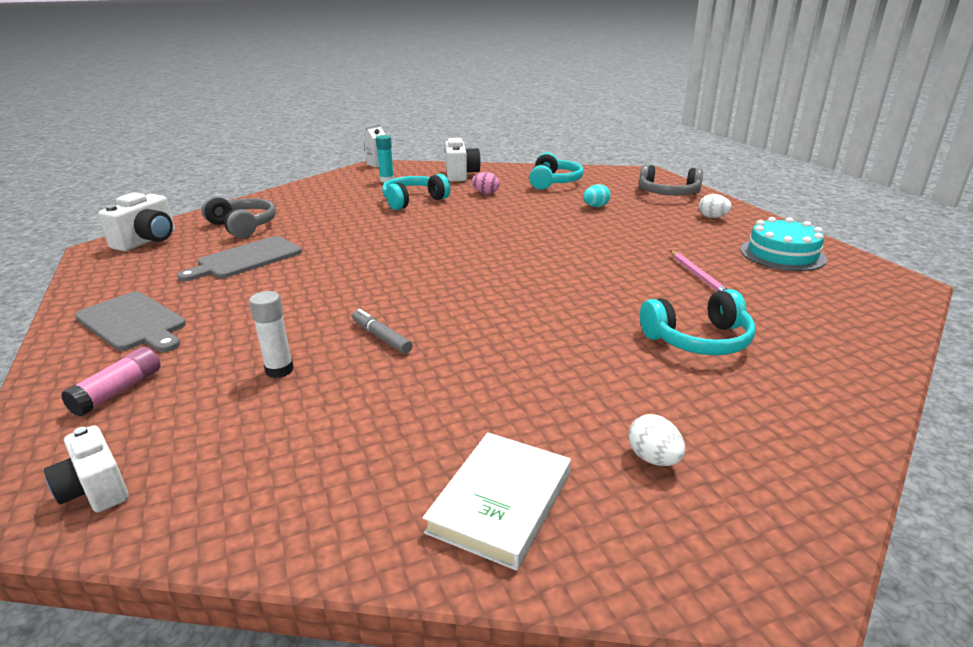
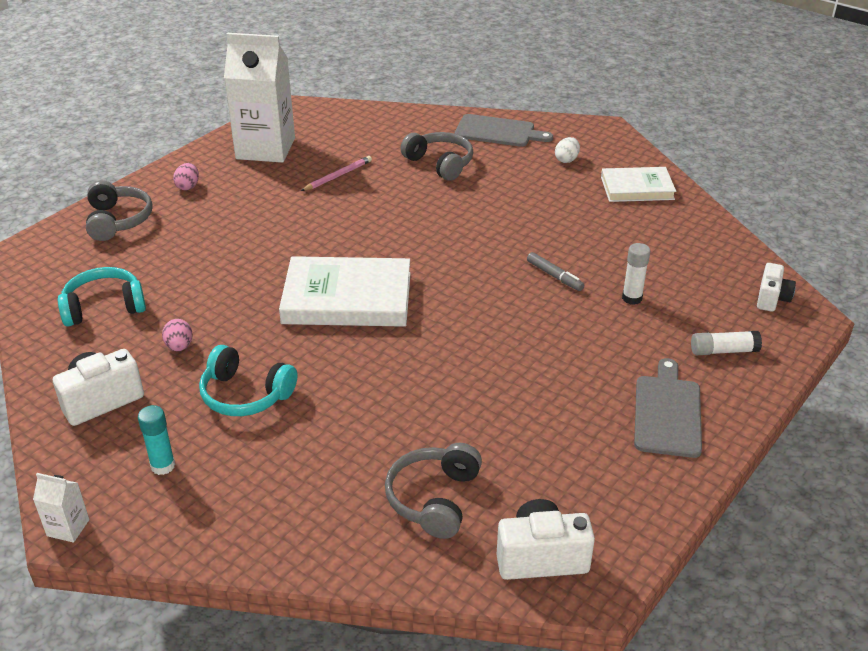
camera: 120 degrees left, 10 degrees up
pink glue stick [61,347,161,417] -> white glue stick [691,331,762,355]
grey cutting board [177,236,302,281] -> grey cutting board moved to [455,114,553,147]
grey marker [352,309,412,354] -> grey marker turned 60 degrees counterclockwise [527,252,585,291]
turquoise egg [583,184,611,207] -> none
turquoise headphones [640,289,756,355] -> grey headphones [401,132,473,181]
white egg [699,194,732,218] -> pink egg [173,163,199,190]
turquoise cake [740,217,827,271] -> white carton [224,33,295,163]
none -> white book [279,256,411,327]

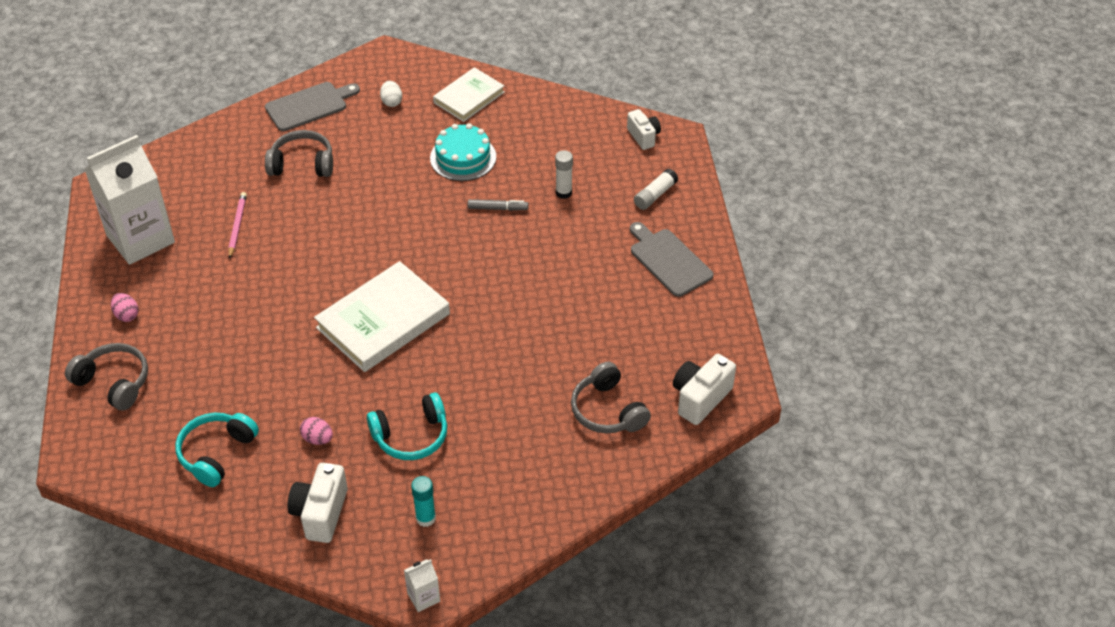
camera: 45 degrees left, 10 degrees up
none -> turquoise cake [430,123,496,181]

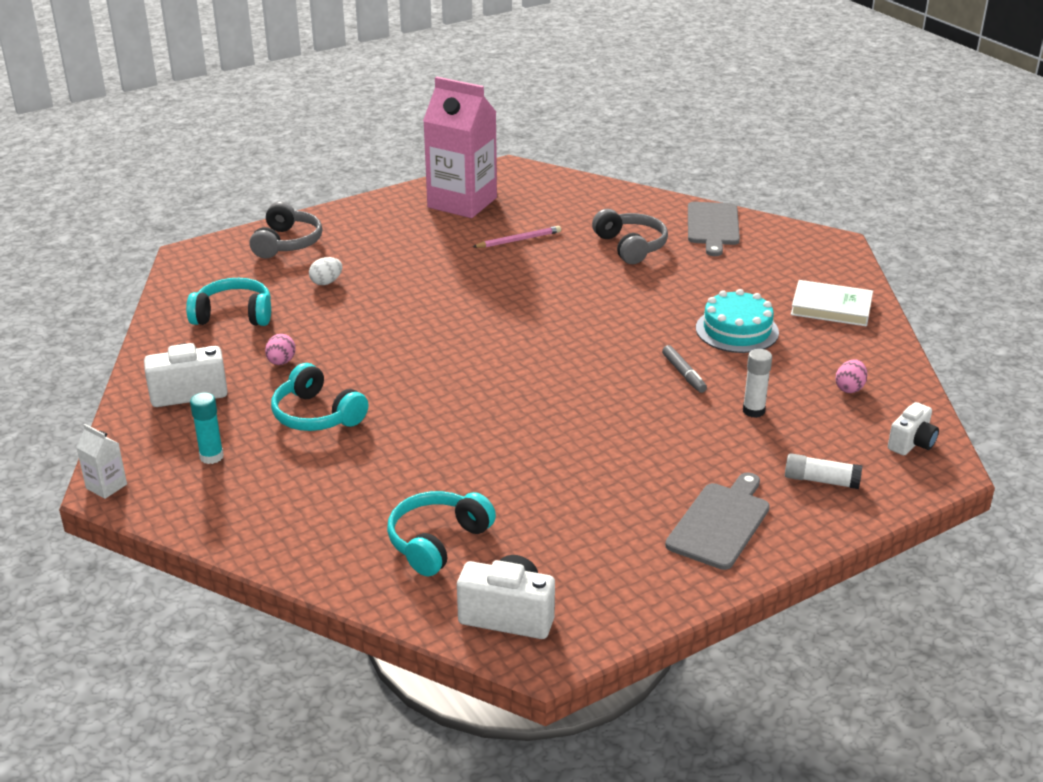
camera: 65 degrees right, 15 degrees down
white carton [85,135,175,265] -> pink carton [423,76,497,218]
pink egg [111,293,139,322] -> pink egg moved to [835,359,868,393]
grey cutting board [265,82,360,131] -> grey cutting board turned 60 degrees clockwise [688,202,740,256]
white book [314,261,450,372] -> none
white egg [380,81,402,107] -> white egg moved to [309,257,342,285]
grey headphones [571,362,651,433] -> turquoise headphones [387,491,496,576]

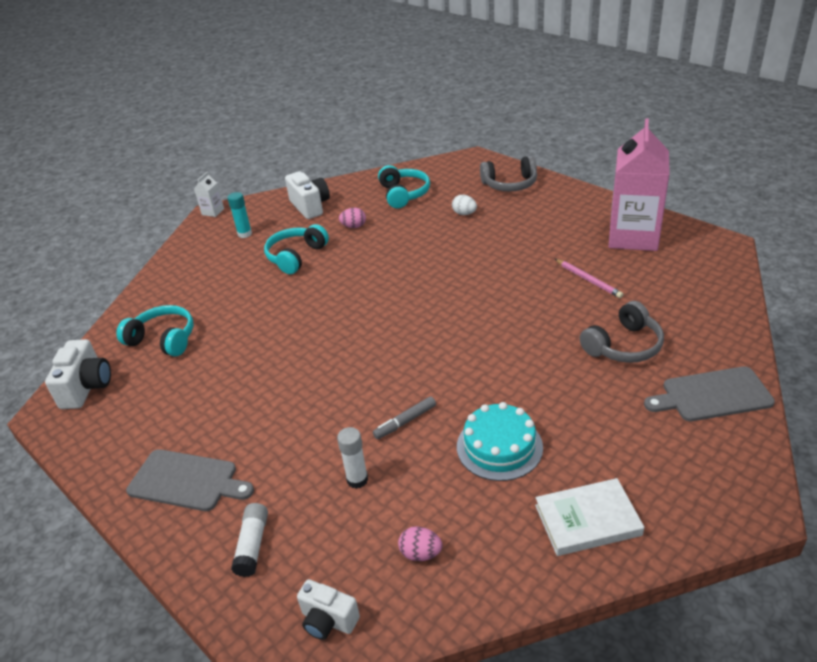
camera: 80 degrees right, 5 degrees up
white book [791,280,873,327] -> white book turned 75 degrees clockwise [535,478,644,556]

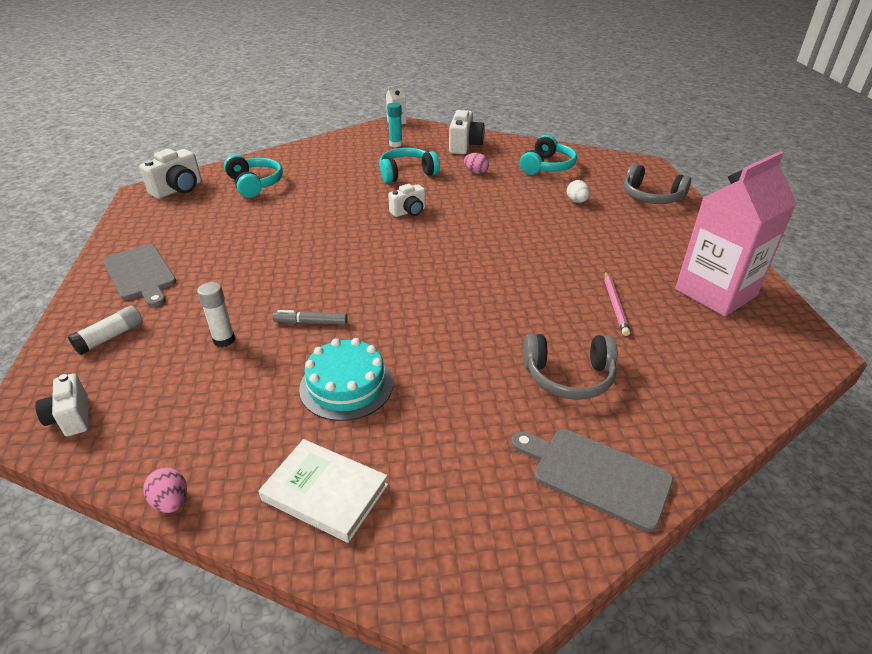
camera: 35 degrees right, 0 degrees up
pink egg [398,526,442,561] -> pink egg moved to [143,467,187,513]
none -> white camera [388,184,425,217]

